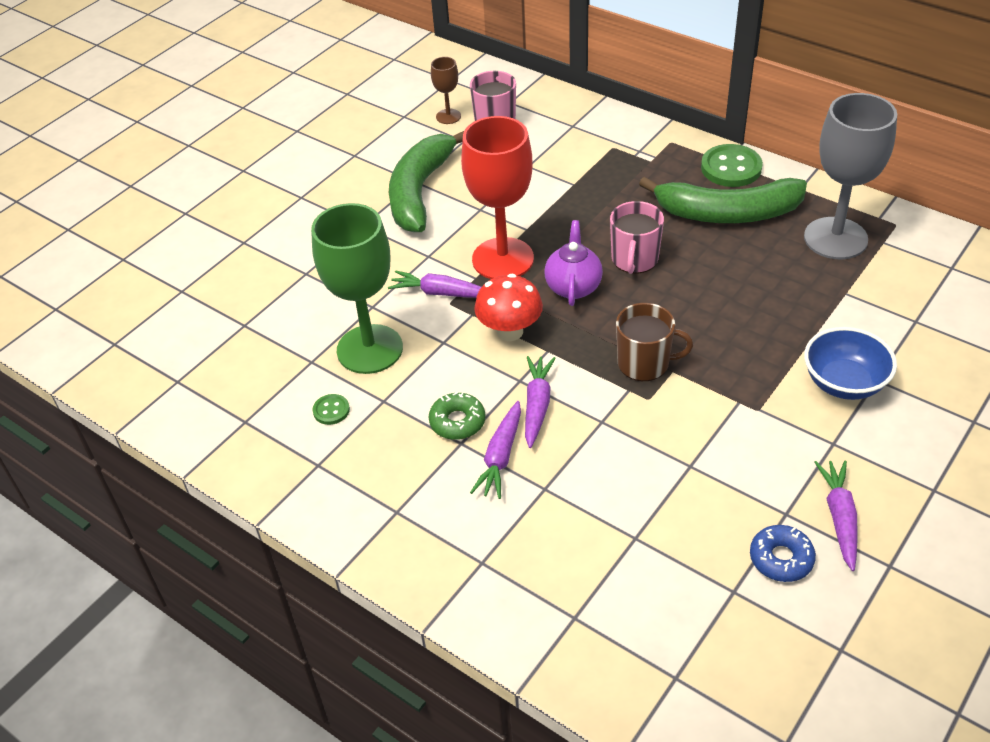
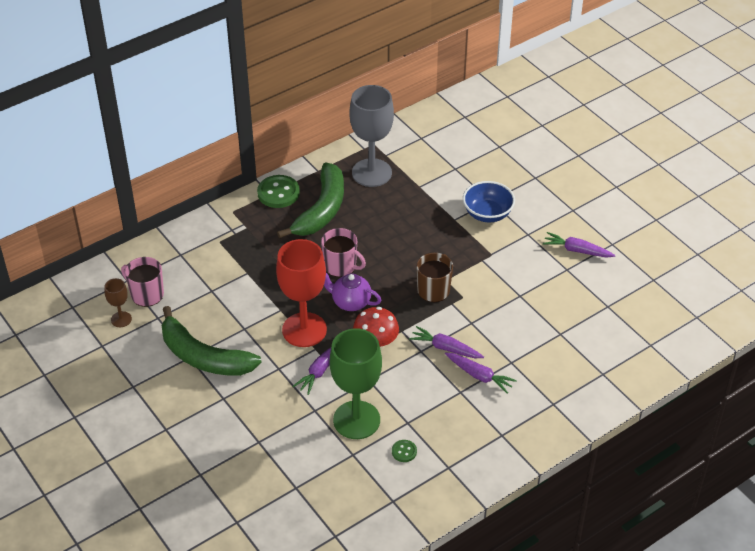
camera: 75 degrees left, 0 degrees up
green donut [429,392,485,440] -> none
blue donut [750,525,816,582] -> none

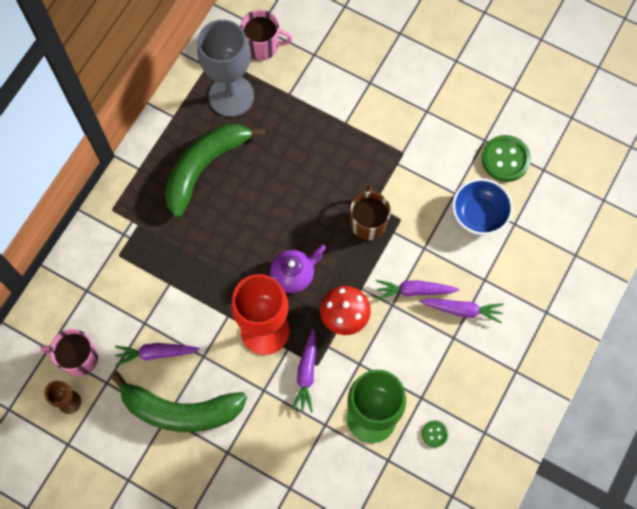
camera: 25 degrees left, 25 degrees up
green button [257,175,300,208] -> green button moved to [482,135,531,182]
green banana [277,162,344,239] -> green banana turned 135 degrees counterclockwise [165,124,266,218]
pink mug [321,228,366,277] -> pink mug moved to [241,10,292,60]
purple teapot [324,273,381,311] -> purple teapot turned 150 degrees clockwise [270,245,326,293]
blue bowl [463,181,515,222] -> blue bowl moved to [452,178,513,235]
purple carrot [543,232,615,258] -> purple carrot moved to [115,343,200,366]

